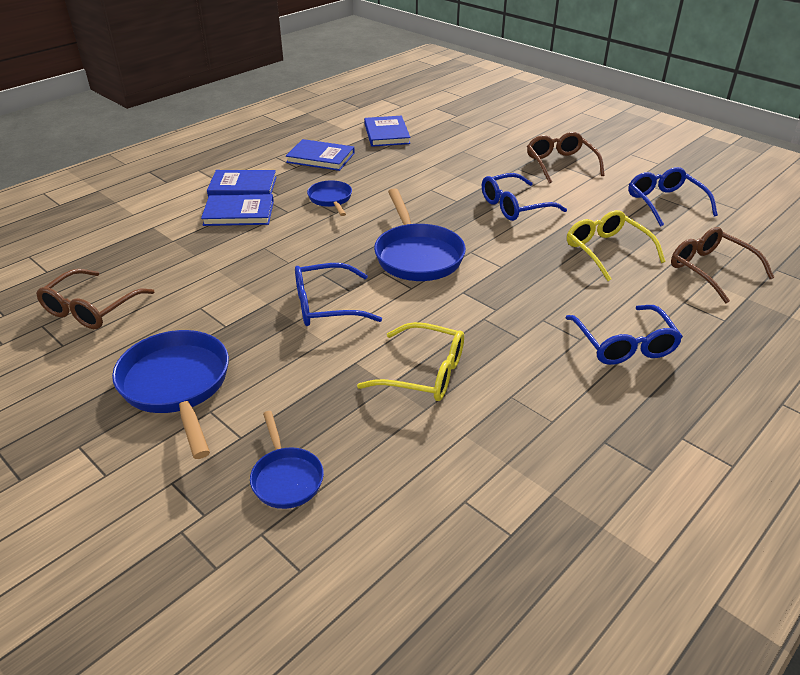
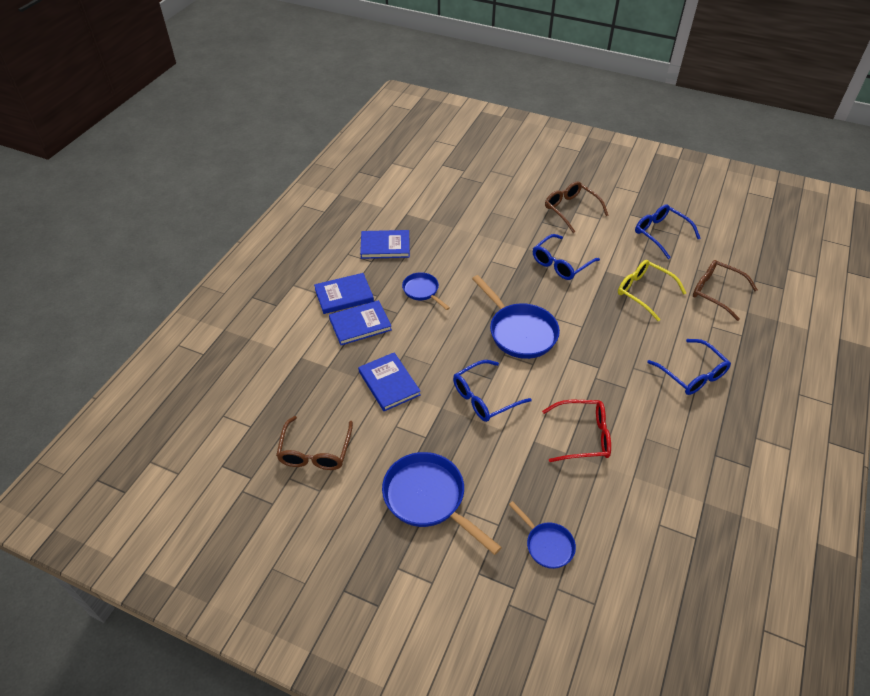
camera: 20 degrees left, 10 degrees up
yellow glasses [357,322,464,401] -> red glasses [542,400,611,462]
blue book [364,116,410,147] -> blue book moved to [358,352,421,411]

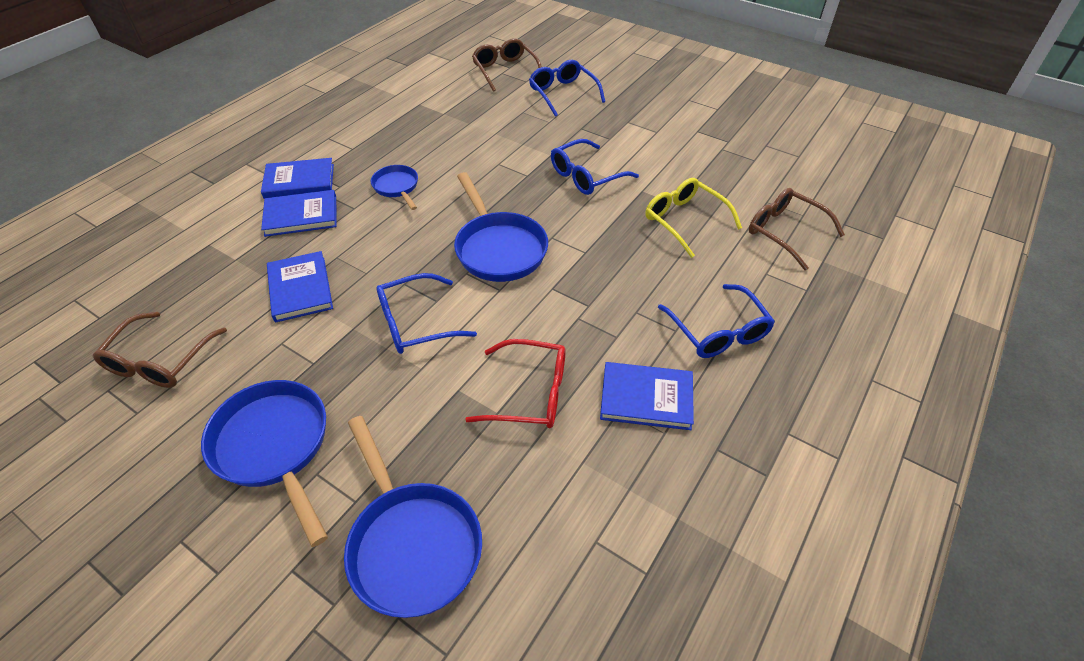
camera: 10 degrees right, 0 degrees up
blue book [360,230,410,259] -> blue book moved to [600,362,694,430]
blue pan [509,501,576,569] -> blue pan [344,416,482,618], size x1.78
brown glasses [545,182,608,233] -> brown glasses moved to [472,38,542,92]
blue glasses [635,204,701,259] -> blue glasses moved to [529,60,605,117]

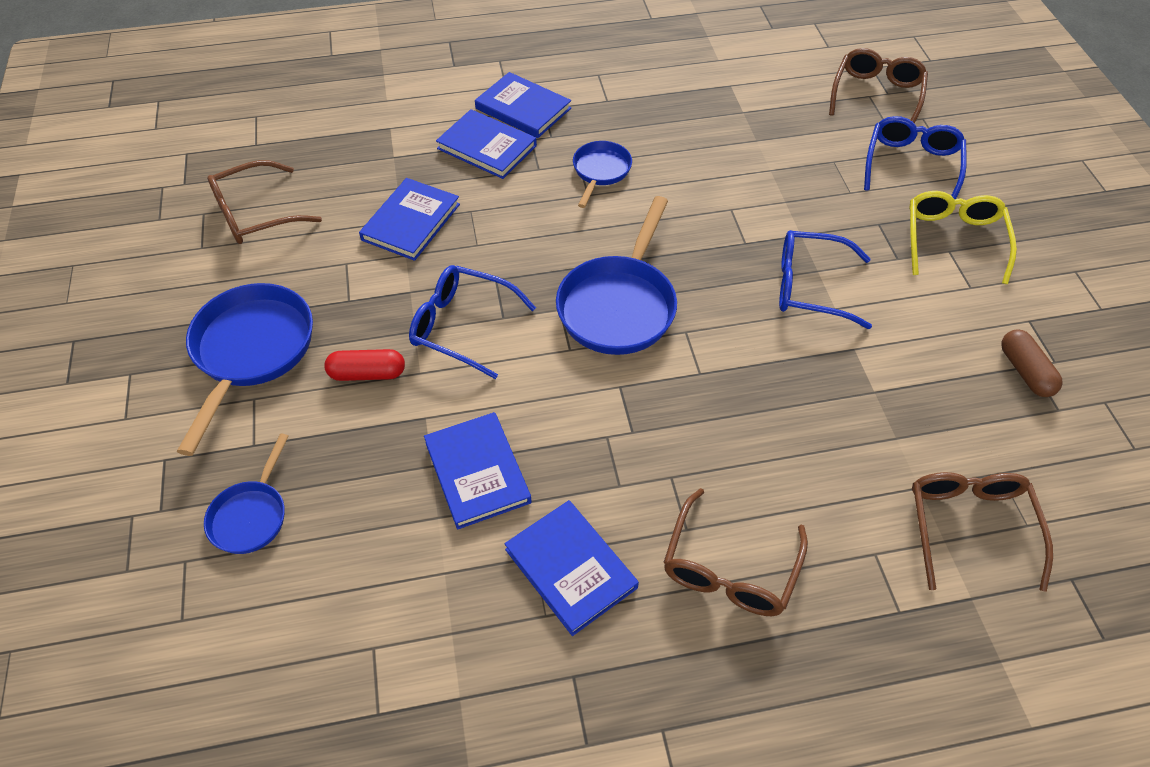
camera: 45 degrees right, 5 degrees up
blue pan [344,416,482,618] -> blue pan [204,433,289,554], size x0.56
red glasses [465,339,566,428] -> blue book [424,412,531,529]
yellow glasses [645,178,742,258] -> yellow glasses moved to [909,191,1017,284]
blue glasses [658,284,775,358] -> brown glasses [664,488,808,616]
none -> red capsule [324,349,405,381]
none -> brown capsule [1001,329,1063,397]

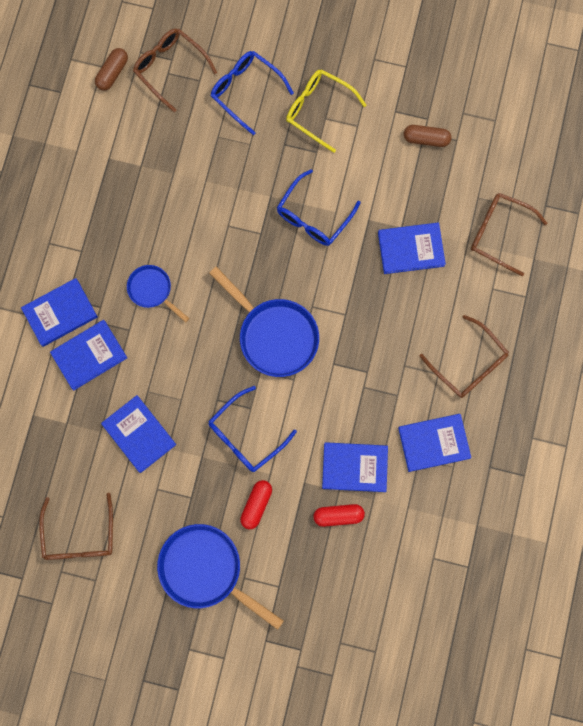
camera: 65 degrees left, 25 degrees up
blue pan [204,433,289,554] -> none
none -> brown capsule [95,48,128,91]
none -> red capsule [313,504,365,527]
none -> blue book [378,223,446,274]

